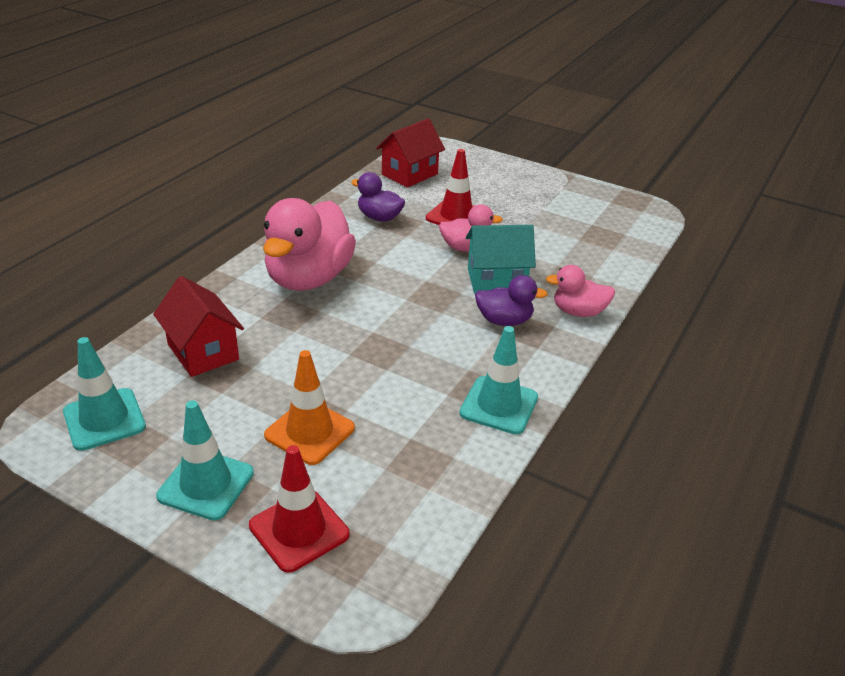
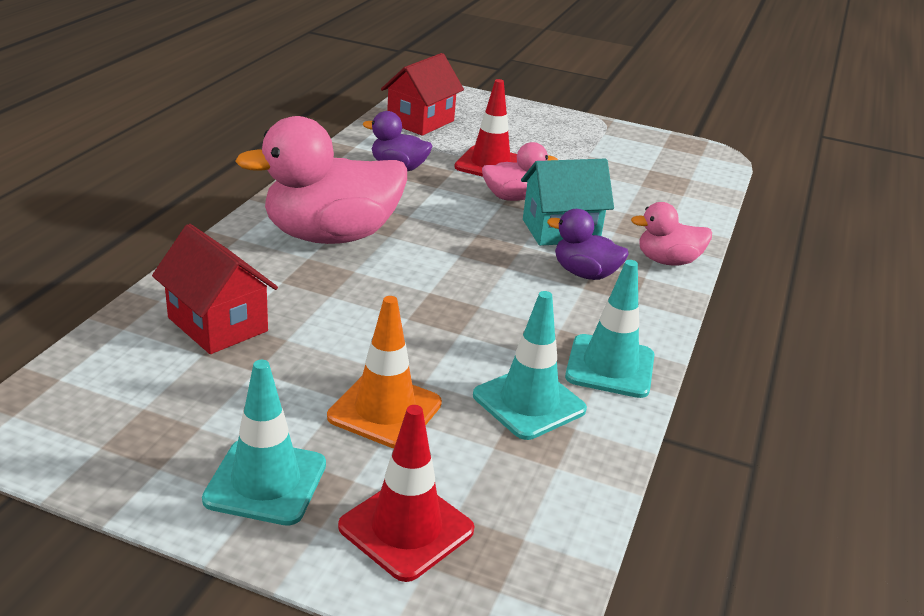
camera: 10 degrees left, 5 degrees down
turquoise traffic cone [63,337,146,451] -> turquoise traffic cone moved to [473,291,587,440]
pink duck [263,198,356,291] -> pink duck turned 60 degrees clockwise [235,116,407,244]
purple duck [475,275,548,326] -> purple duck turned 150 degrees counterclockwise [547,209,629,280]

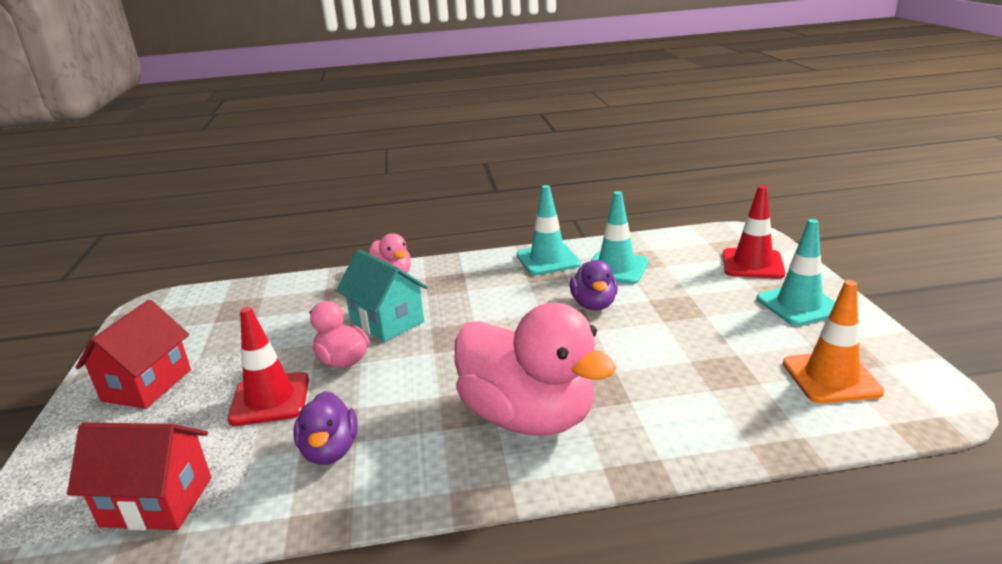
camera: 115 degrees left, 5 degrees down
red house [152,224,278,354] -> red house moved to [75,300,191,409]
orange traffic cone [327,296,442,448] -> orange traffic cone moved to [783,280,885,403]
purple duck [547,209,629,280] -> purple duck moved to [570,260,618,310]

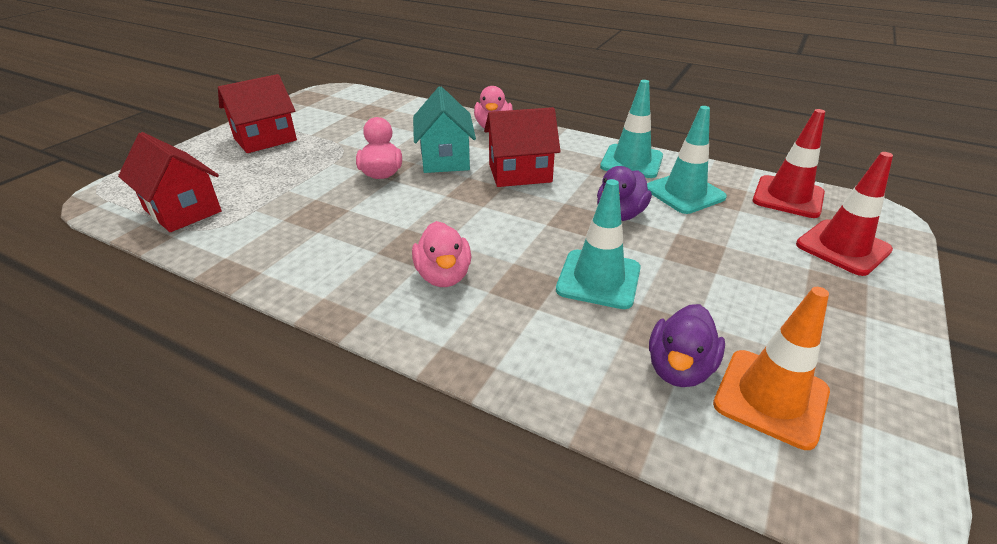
camera: 35 degrees right, 10 degrees up
red traffic cone [227,307,309,426] -> red traffic cone moved to [753,109,825,218]
purple duck [294,391,358,465] -> purple duck moved to [649,304,725,387]
pink duck [455,303,616,436] -> pink duck [412,221,471,287], size x0.51
turquoise traffic cone [757,219,835,326] -> turquoise traffic cone moved to [556,179,641,309]
none -> red house [484,107,561,187]

